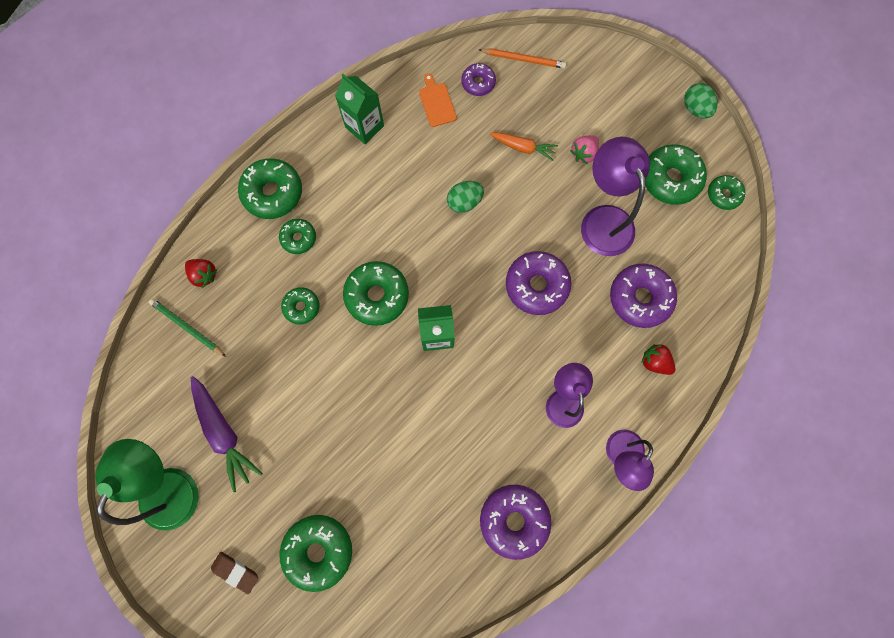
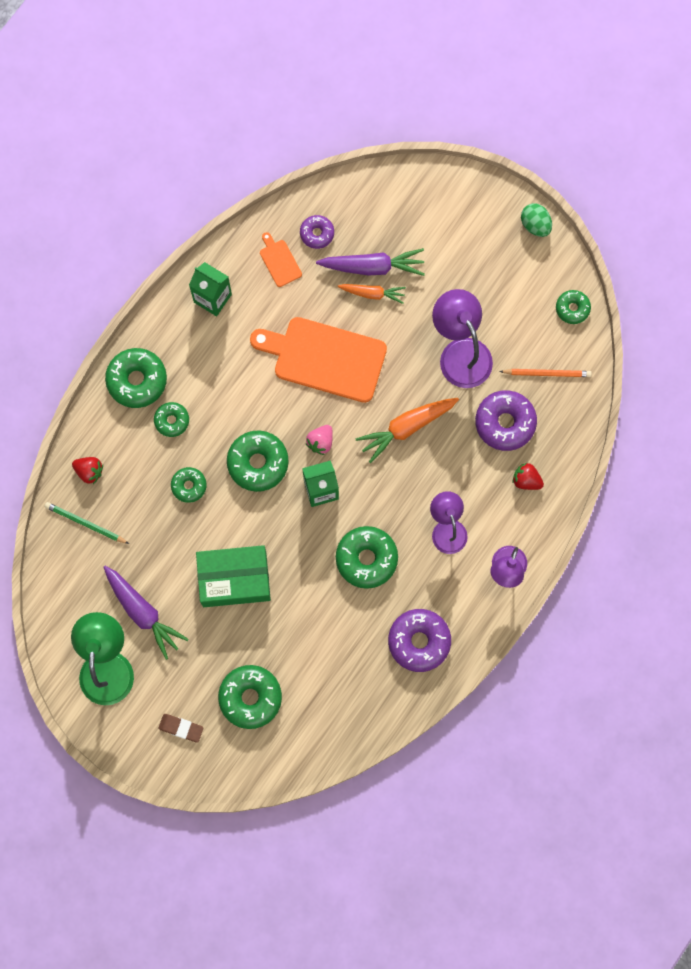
camera: 10 degrees left, 0 degrees up
green egg [447,181,484,213] -> orange cutting board [250,317,387,403]
orange pencil [478,49,566,69] -> orange pencil moved to [499,369,592,377]
purple donut [506,251,572,315] -> orange carrot [356,398,459,463]
pink strawberry [570,135,599,164] -> pink strawberry moved to [306,425,333,455]
green donut [645,144,707,205] -> green donut moved to [336,526,398,589]
none -> green box [196,545,271,607]
none -> purple carrot [316,248,425,276]

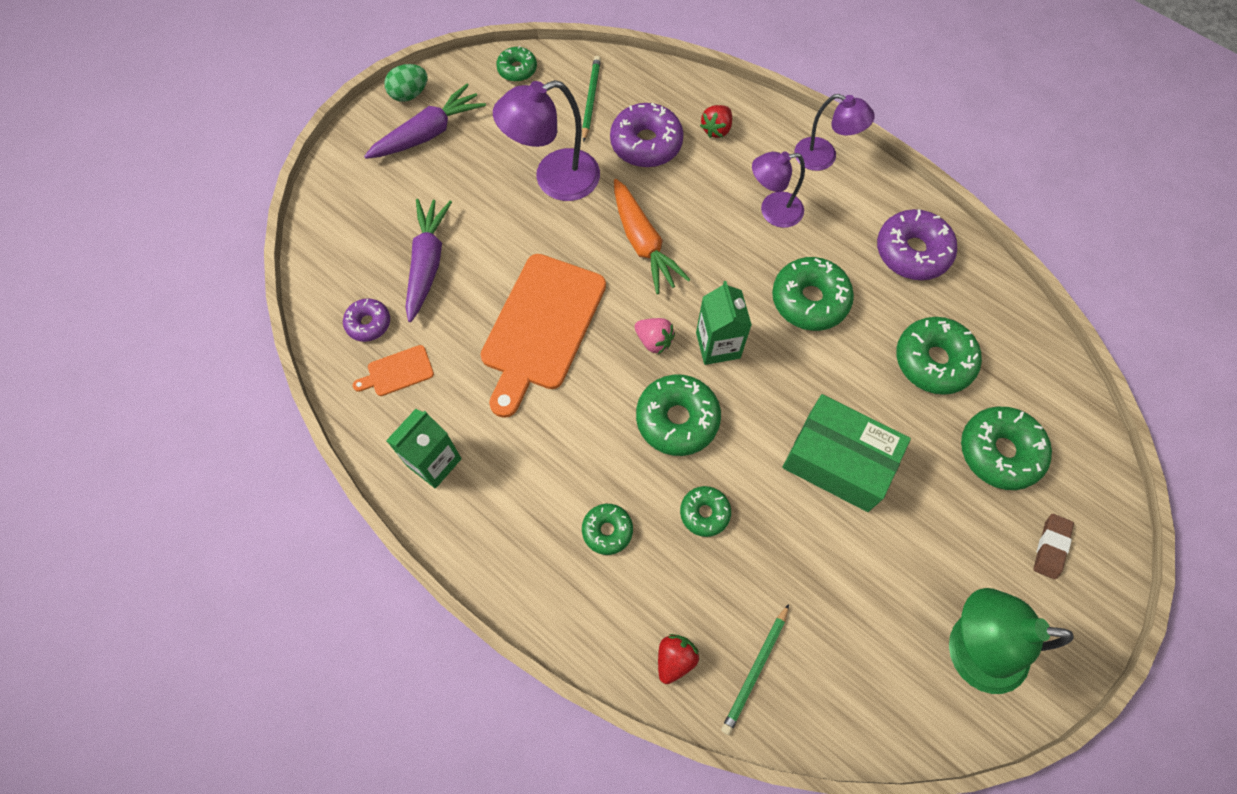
camera: 85 degrees left, 10 degrees down
purple carrot [103,566,188,660] -> purple carrot moved to [364,84,486,159]
green donut [105,348,167,408] -> green donut moved to [896,317,982,395]
green box [196,545,271,607] -> green box turned 60 degrees counterclockwise [782,394,911,512]
orange carrot [338,284,406,304] -> none
orange pencil [499,369,592,377] -> green pencil [582,56,601,142]

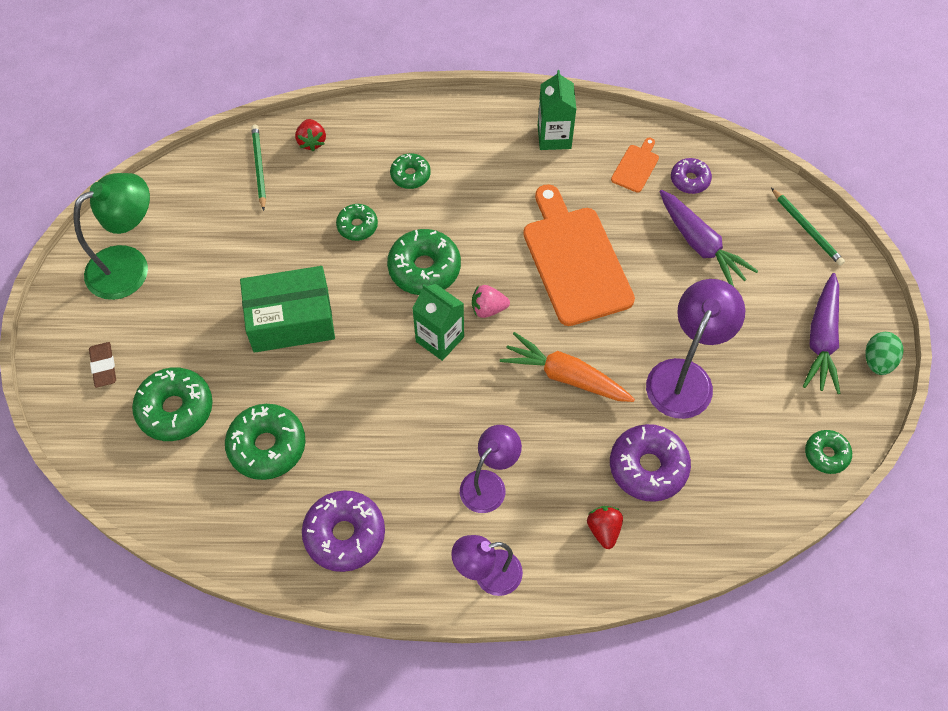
camera: 140 degrees right, 5 degrees down
green pencil [582,56,601,142] -> green pencil moved to [771,188,845,266]
green donut [772,257,854,331] -> none

